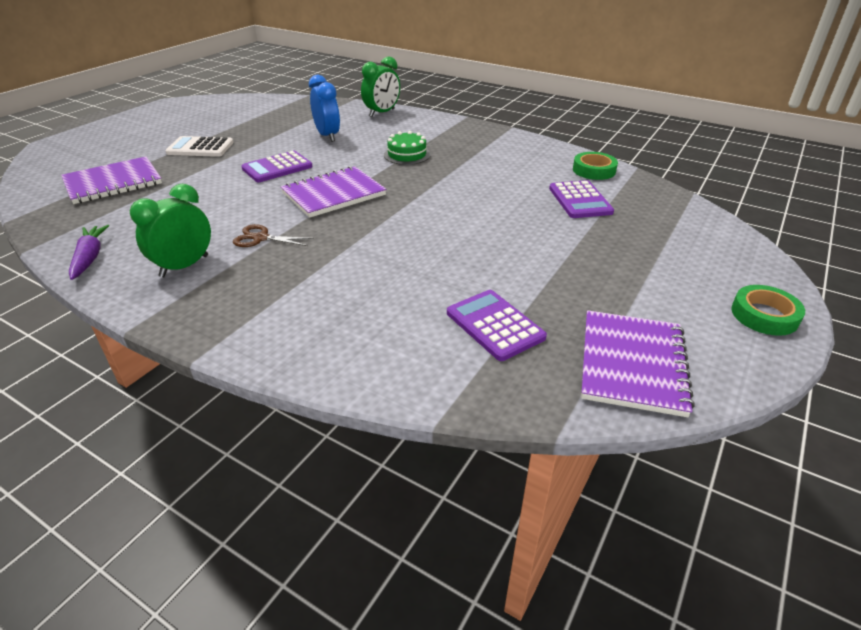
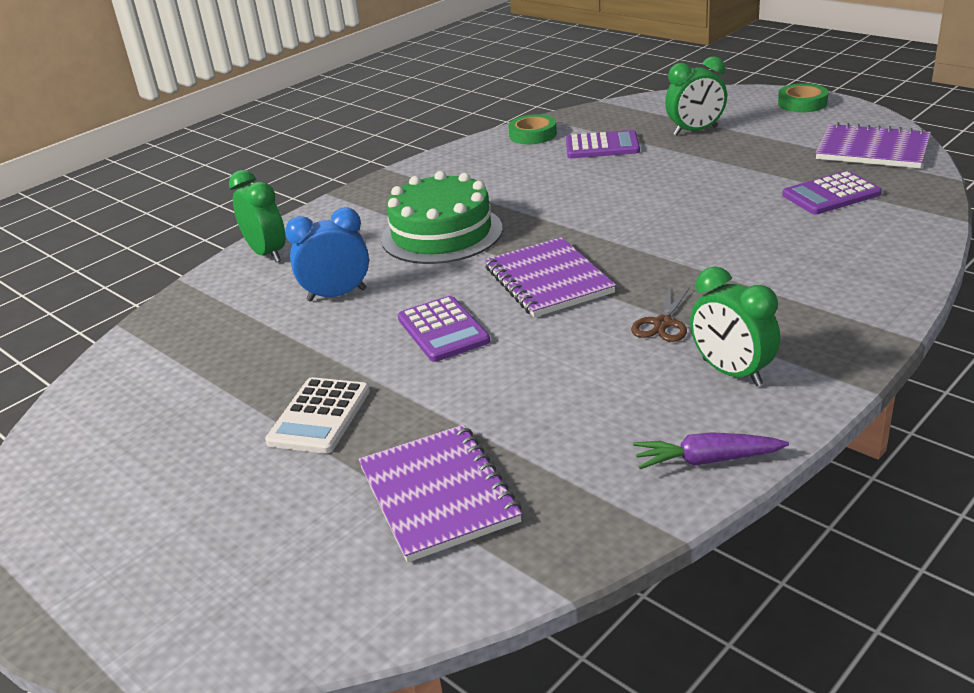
camera: 75 degrees left, 5 degrees down
green cake [384,131,431,165] -> green cake [381,171,503,264], size x1.85
none -> green clock [665,56,727,135]

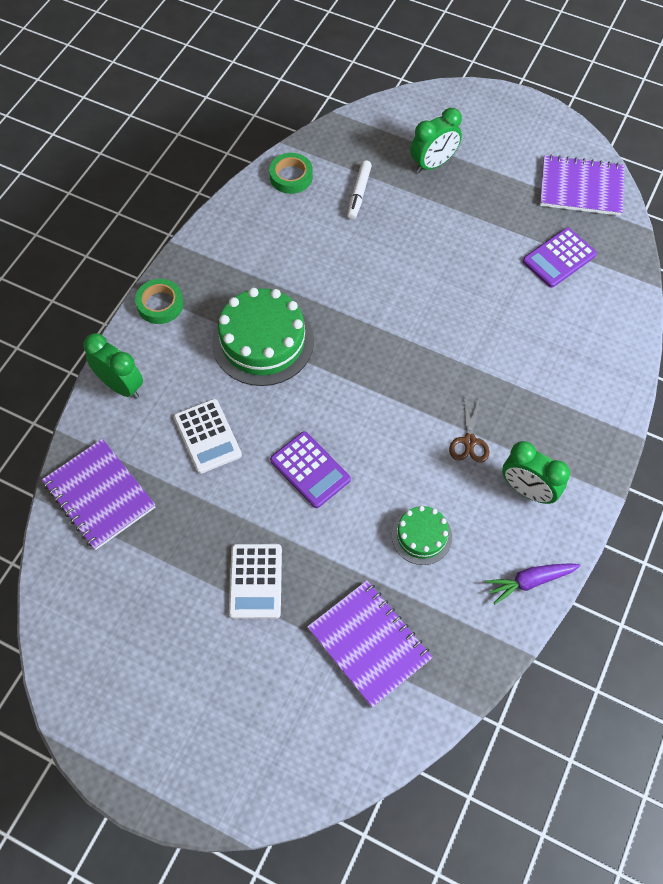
camera: 20 degrees left, 30 degrees up
blue clock [285,207,369,302] -> white calculator [174,399,242,474]
purple notebook [485,237,616,317] -> purple notebook moved to [42,439,155,550]
purple calculator [566,130,640,158] -> white marker [347,160,372,219]
green tape [778,83,828,112] -> green tape moved to [135,279,183,324]
none -> green cake [392,506,452,565]

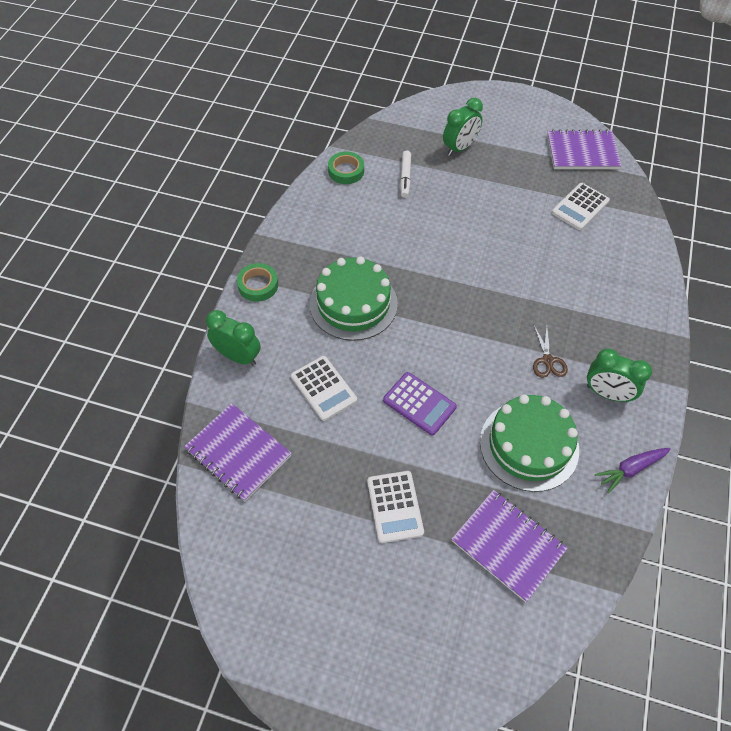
camera: 10 degrees left, 5 degrees down
green cake [392,506,452,565] -> green cake [480,394,579,492], size x1.85
purple calculator [523,228,597,288] -> white calculator [552,183,610,230]

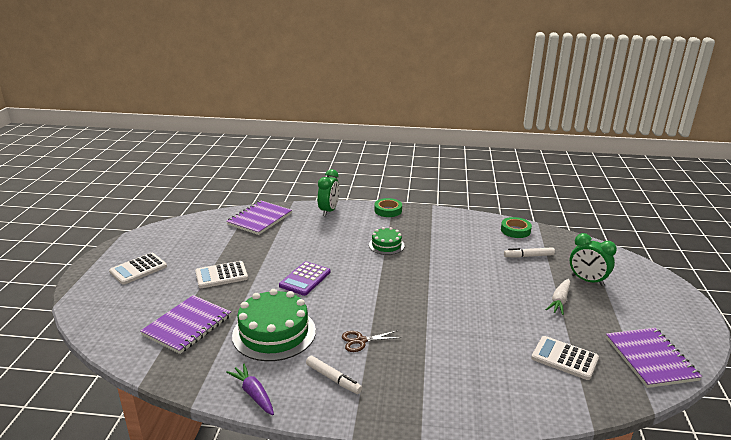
camera: 80 degrees right, 30 degrees down
white calculator [291,356,357,421] -> white calculator moved to [109,253,167,285]
green cake [310,256,398,341] -> green cake [369,227,405,255], size x0.54
green clock [587,348,652,402] -> white marker [306,356,362,394]
none -> white carrot [546,279,570,315]

